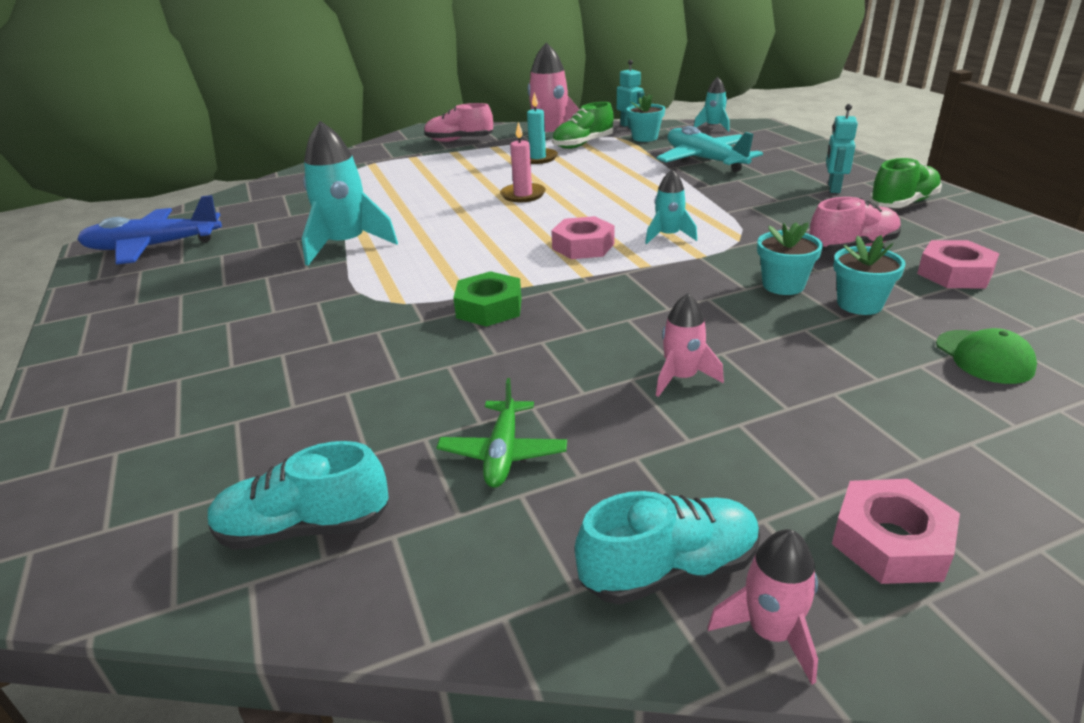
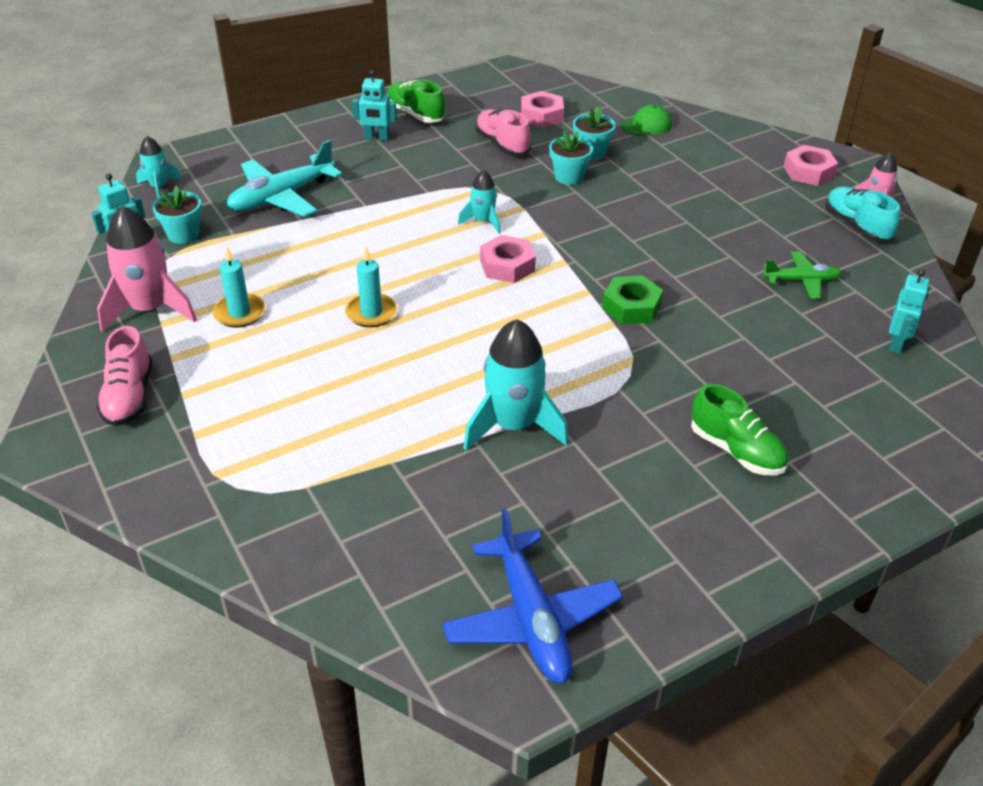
camera: 100 degrees left, 10 degrees up
turquoise shoe [208,441,389,550] -> turquoise robot [889,269,930,354]
pink candle [500,122,546,202] -> turquoise candle [345,246,397,327]
green shoe [552,102,614,149] -> green shoe moved to [691,384,789,475]
pink rocket [656,293,724,397] -> none

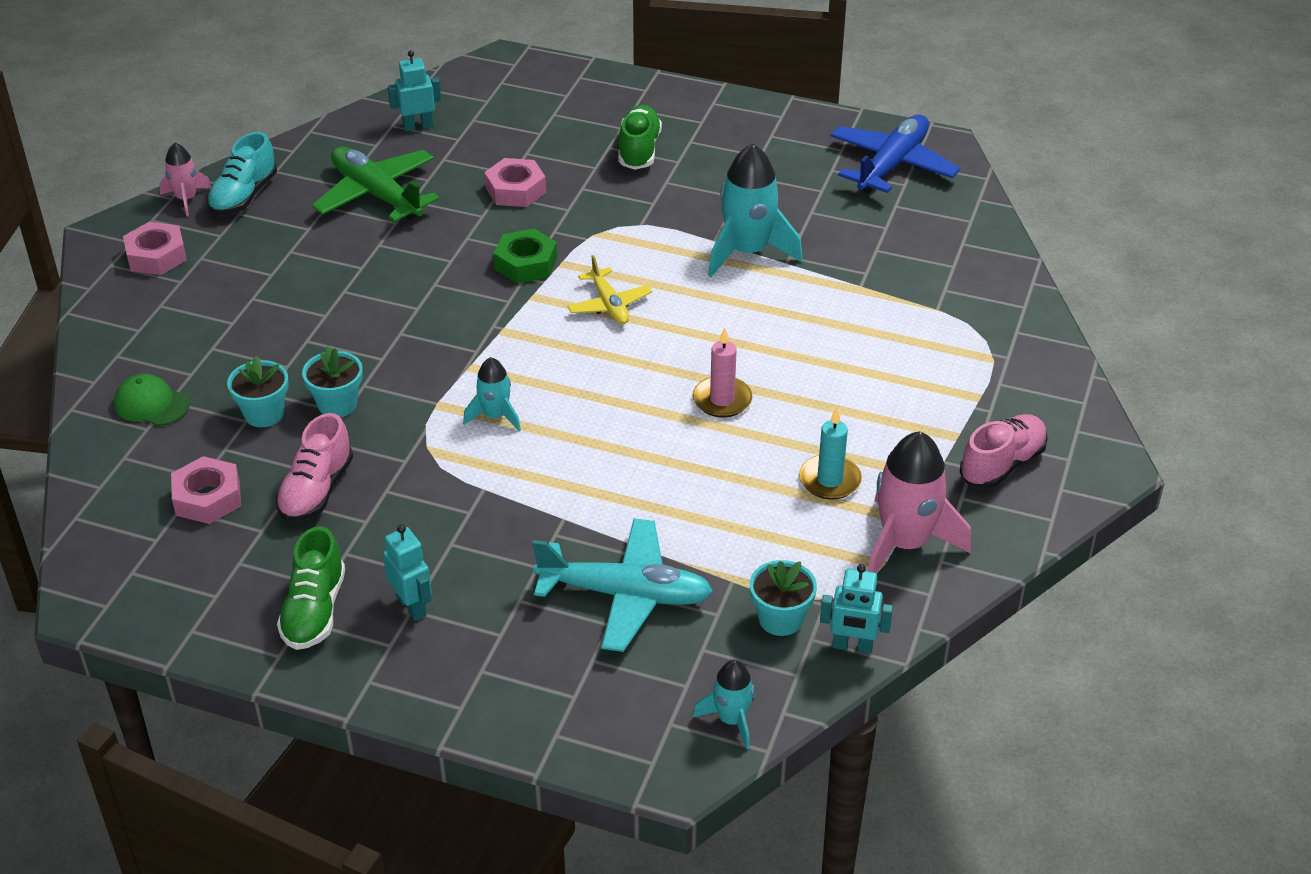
camera: 130 degrees left, 0 degrees up
turquoise candle [345,246,397,327] -> pink candle [693,327,752,417]
pink nut [480,235,536,283] -> pink nut moved to [484,158,546,207]
green plane [763,251,842,299] -> green plane [312,146,439,222], size x1.72
none -> yellow plane [567,255,652,324]

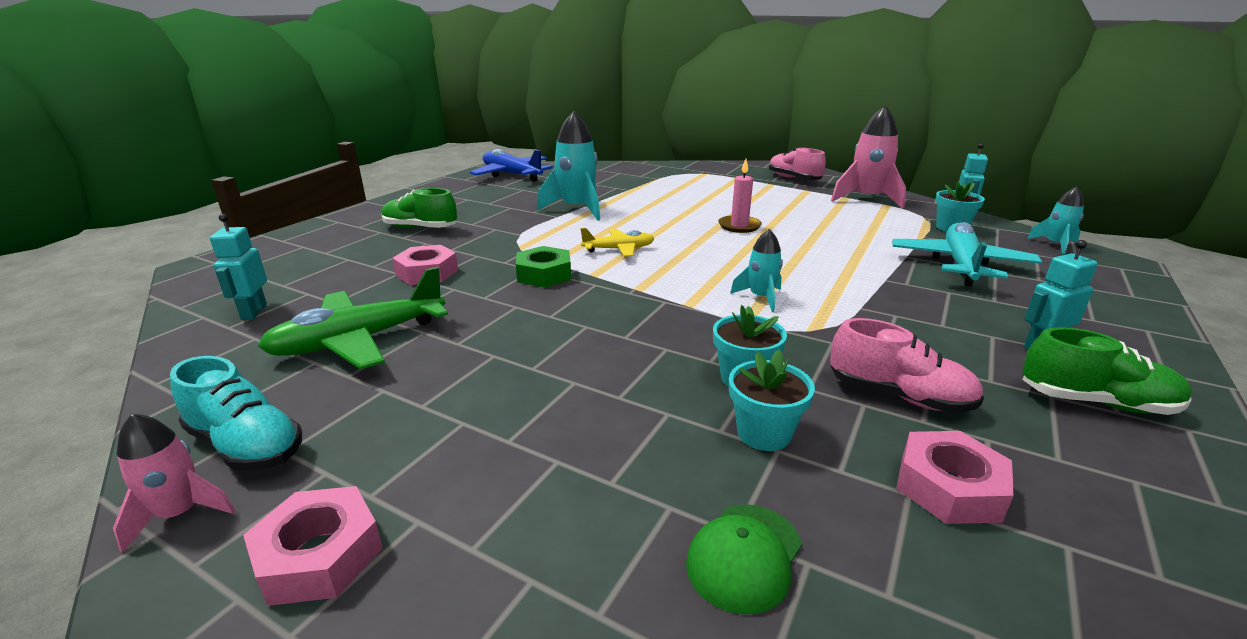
camera: 80 degrees left, 15 degrees down
turquoise candle [799,407,862,500] -> none

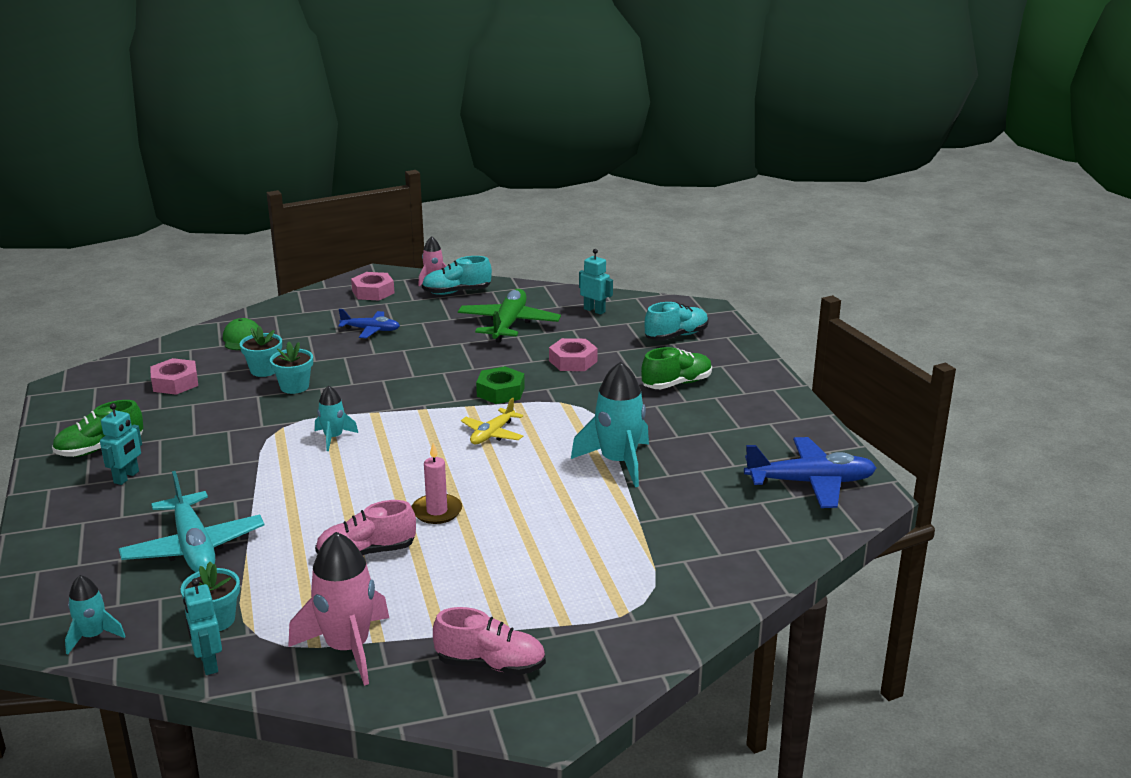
camera: 135 degrees right, 0 degrees up
pink shoe [830,318,984,412] -> pink shoe moved to [315,500,416,555]
none -> blue plane [338,309,400,338]
none -> turquoise shoe [645,302,709,341]

